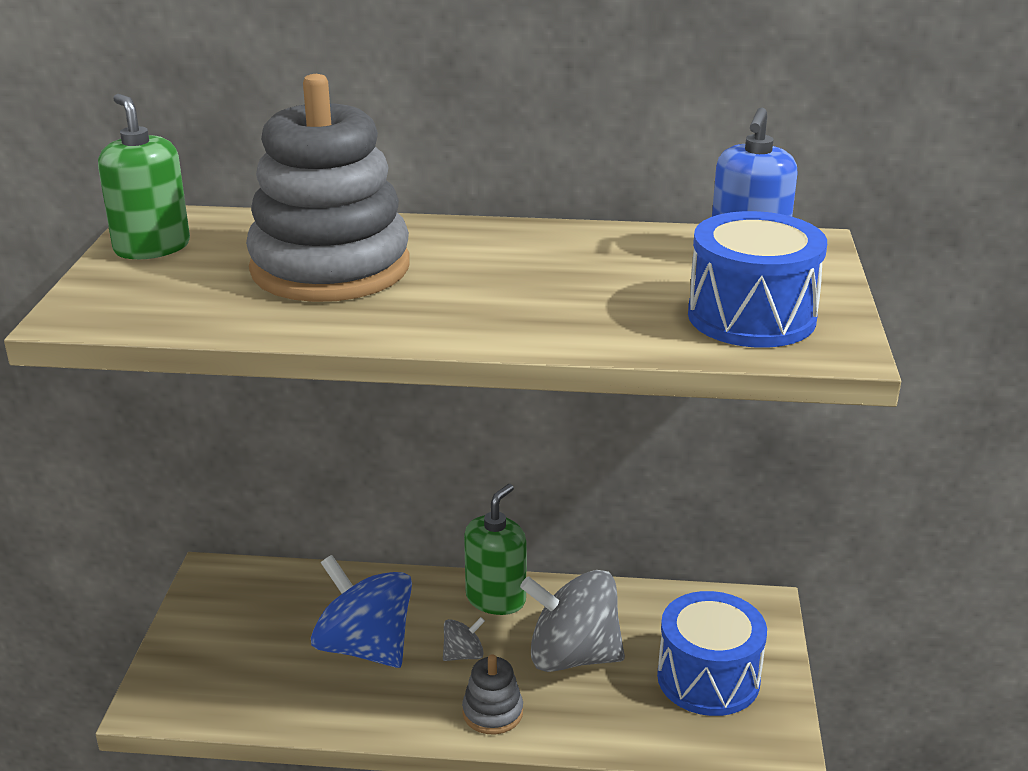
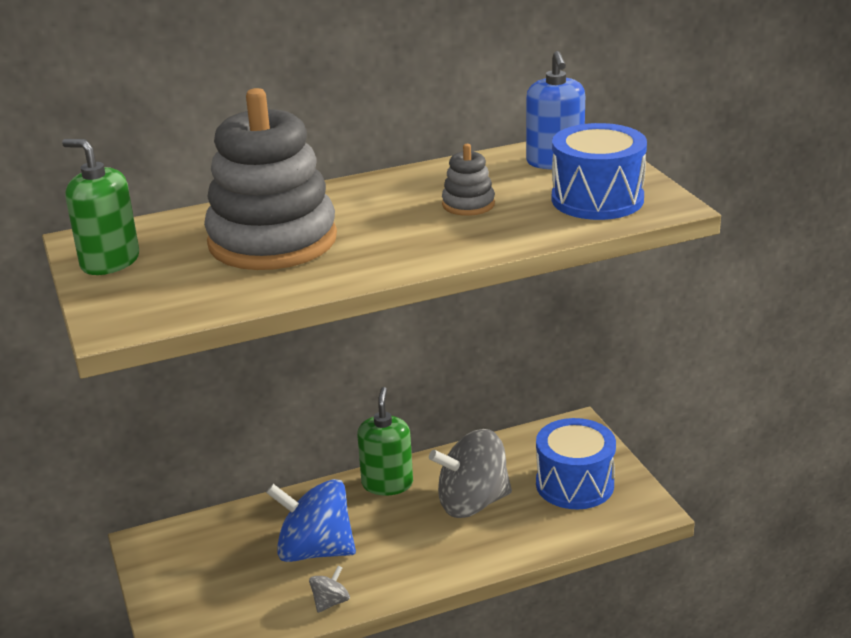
camera: 25 degrees left, 0 degrees up
grey spinning top [443,617,485,661] -> grey spinning top moved to [309,565,350,613]
grey stacking toy [462,654,523,734] -> grey stacking toy moved to [442,144,495,216]

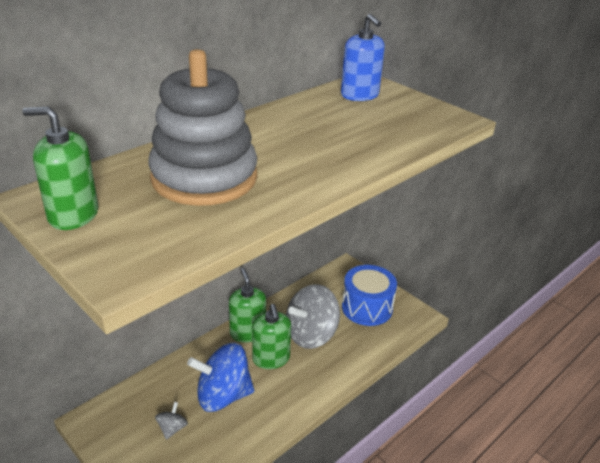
camera: 25 degrees left, 5 degrees up
grey spinning top [309,565,350,613] -> grey spinning top moved to [155,402,188,440]
grey stacking toy [442,144,495,216] -> none
blue drum [552,123,647,220] -> none
none -> green soap dispenser [252,304,291,369]

